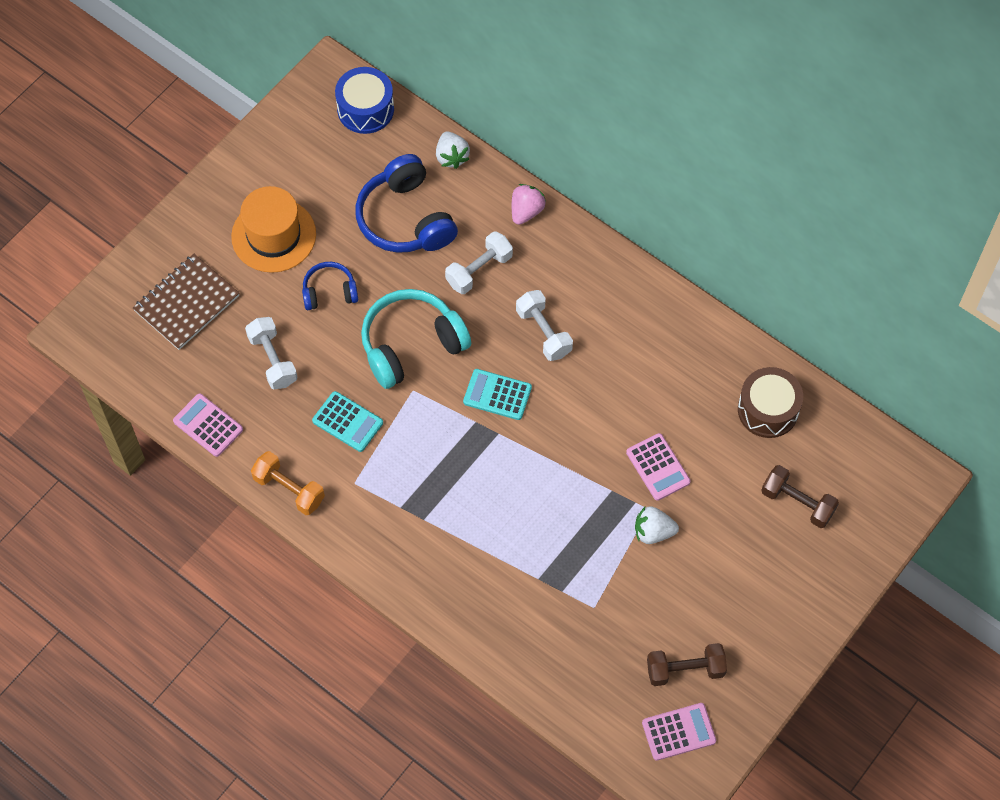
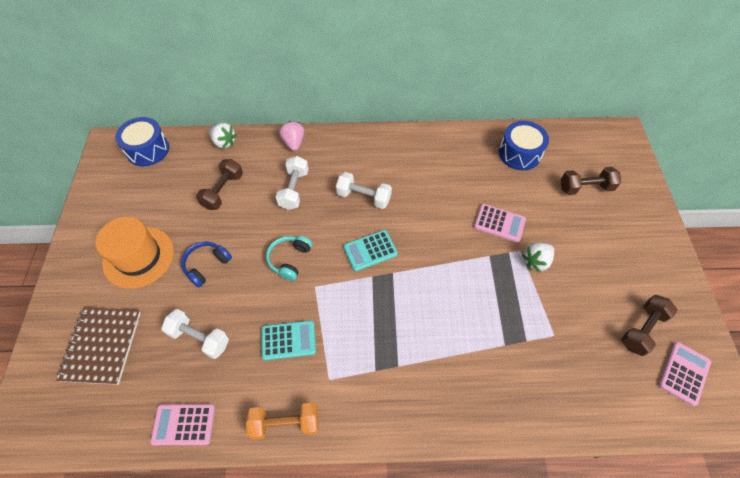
camera: 40 degrees left, 5 degrees down
blue headphones [355,154,458,253] -> brown dumbbell [196,159,243,210]
turquoise headphones [361,289,471,389] -> turquoise headphones [266,236,312,281], size x0.55
brown drum [738,367,803,438] -> blue drum [499,121,549,170]

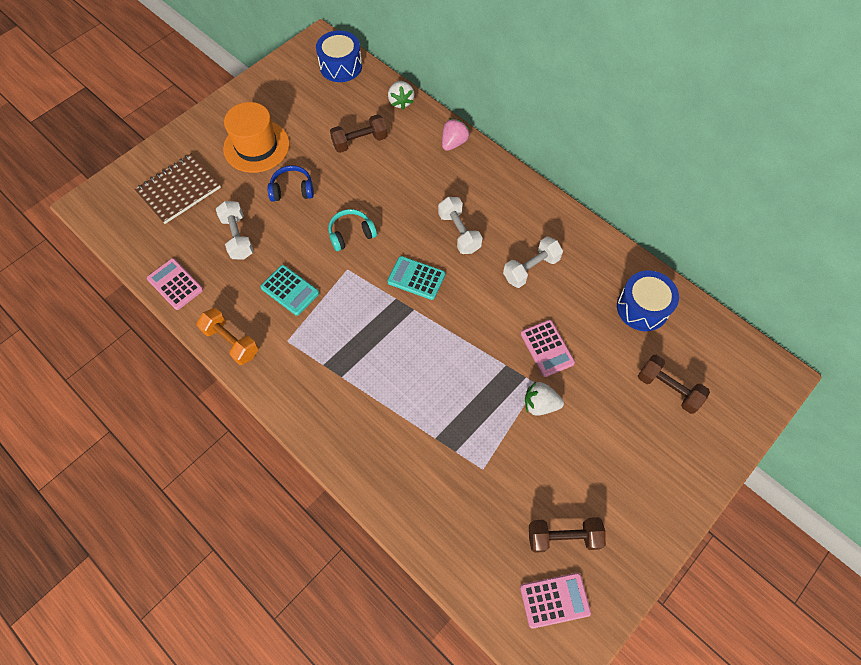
camera: 45 degrees right, 5 degrees up
white dumbbell [276,156,309,210] -> white dumbbell moved to [503,236,563,288]

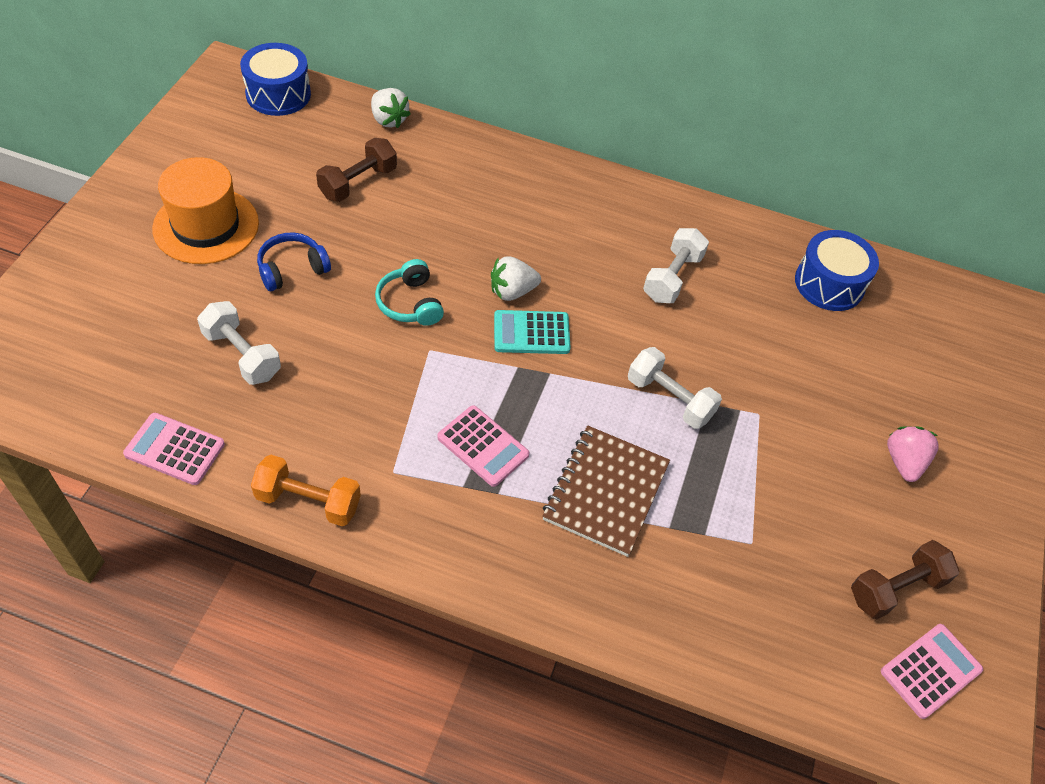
camera: 30 degrees left, 10 degrees down
brown notebook [134,154,221,224] -> brown notebook moved to [542,425,670,557]
turquoise calculator [260,265,319,316] -> none
turquoise headphones [328,209,377,251] -> turquoise headphones turned 60 degrees counterclockwise [375,259,444,326]
white dumbbell [438,197,483,254] -> white dumbbell moved to [628,347,722,429]
pink strawberry [442,118,470,151] -> pink strawberry moved to [887,426,939,482]
pink calculator [521,320,575,377] -> pink calculator moved to [437,405,530,487]
white strawberry [525,382,564,416] -> white strawberry moved to [491,256,541,301]
brown dumbbell [638,355,710,414] -> none

